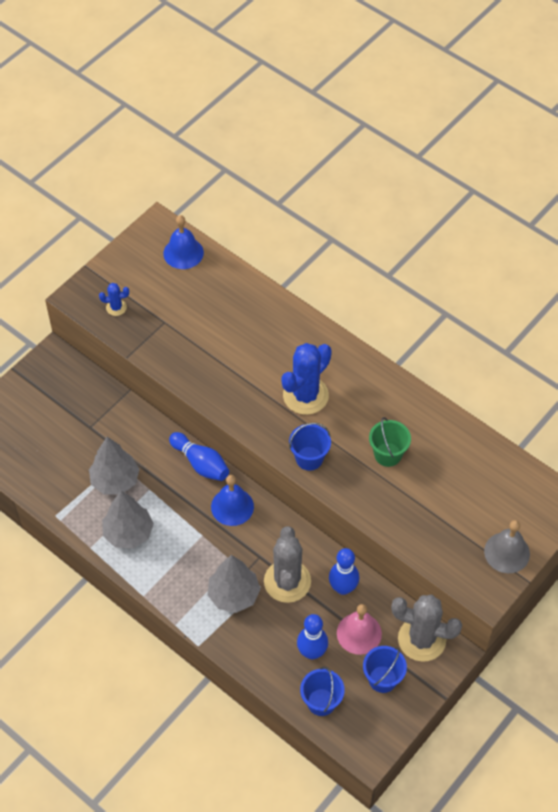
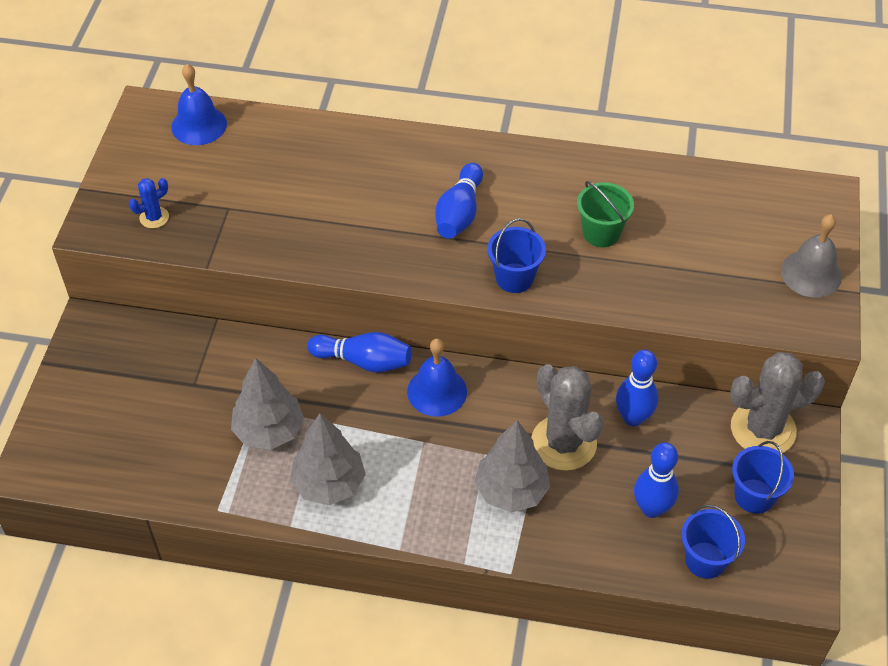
camera: 30 degrees left, 5 degrees down
blue cactus [281,343,332,415] -> blue bowling pin [435,163,483,239]
pink bell [337,604,382,655] -> none

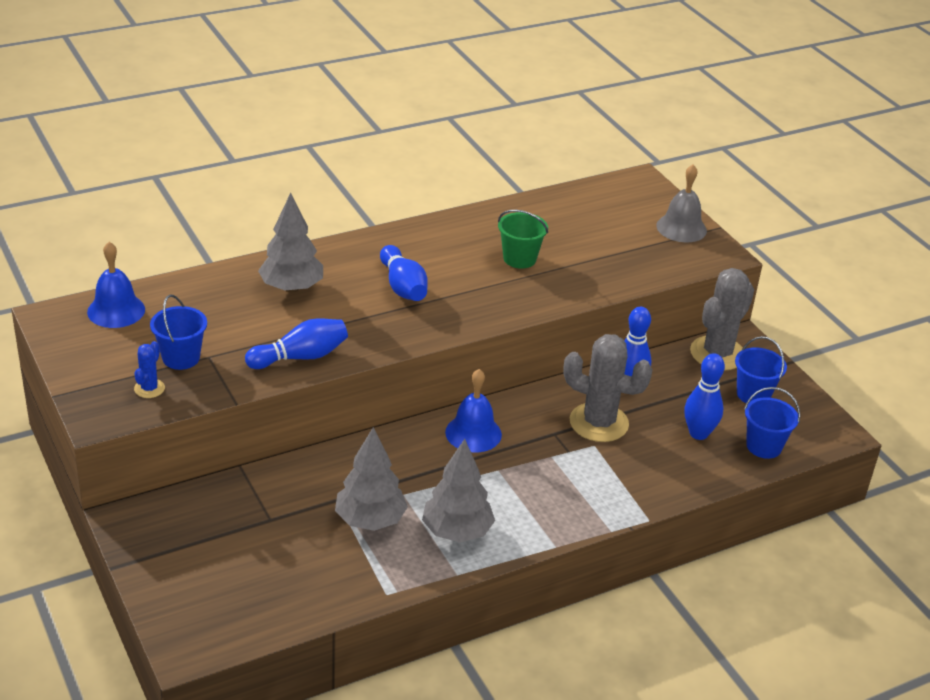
camera: 40 degrees left, 15 degrees down
blue bowling pin [307,332,412,373] -> blue bowling pin moved to [245,318,348,369]
grey tree [474,420,550,513] -> grey tree moved to [258,193,323,293]
blue bucket [487,218,546,293] -> blue bucket moved to [150,295,207,370]

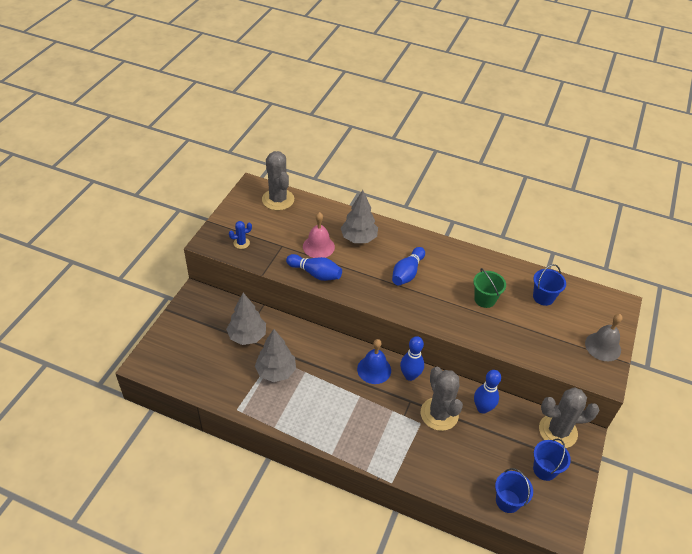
camera: 50 degrees right, 10 degrees up
blue bell [87,242,145,328] -> grey cactus [262,151,294,210]
blue bucket [150,295,207,370] -> blue bucket moved to [533,264,566,306]
grey tree [422,439,495,543] -> grey tree moved to [226,293,266,345]
blue bowling pin [684,353,725,440] -> blue bowling pin moved to [400,336,424,381]
none -> pink bell [303,212,335,258]

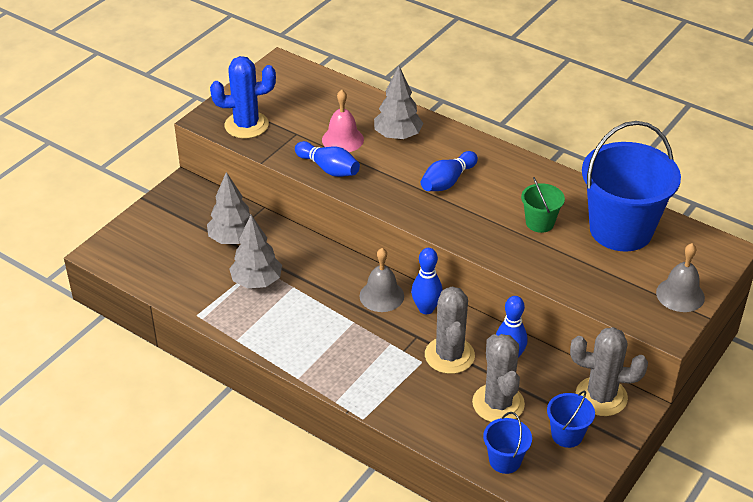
camera: 15 degrees right, 5 degrees down
blue cactus [229,221,252,249] -> blue cactus [210,56,276,138], size x2.13
grey cactus [262,151,294,210] -> grey cactus moved to [472,334,525,422]
blue bell [357,339,391,384] -> grey bell [360,248,404,312]
blue bucket [533,264,566,306] -> blue bucket [582,121,681,251], size x2.20

